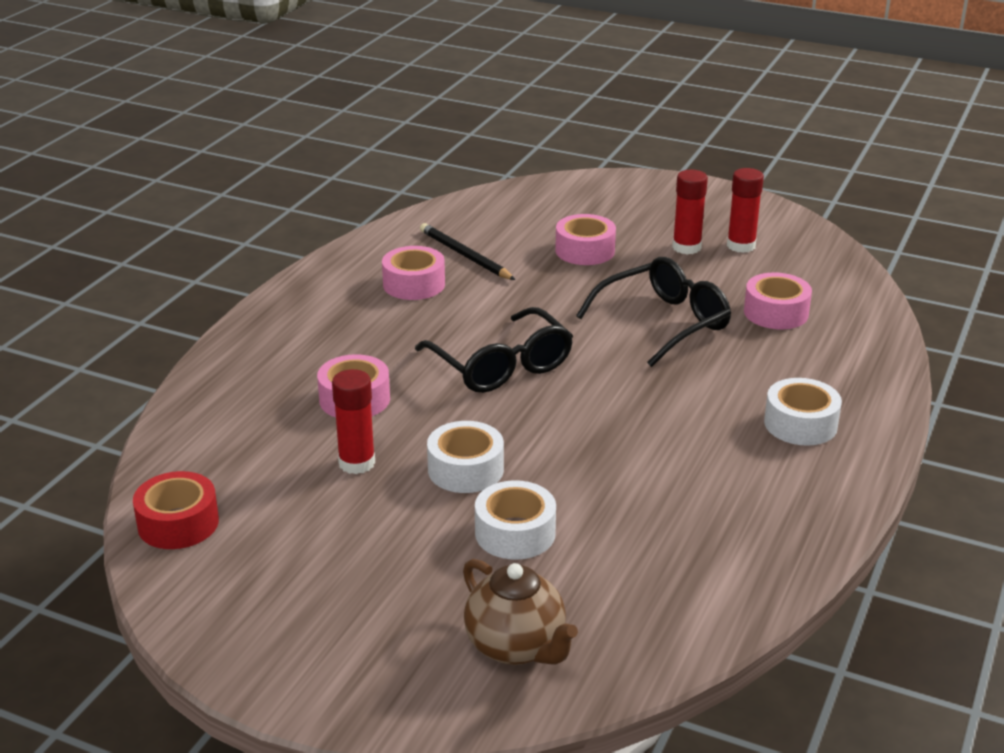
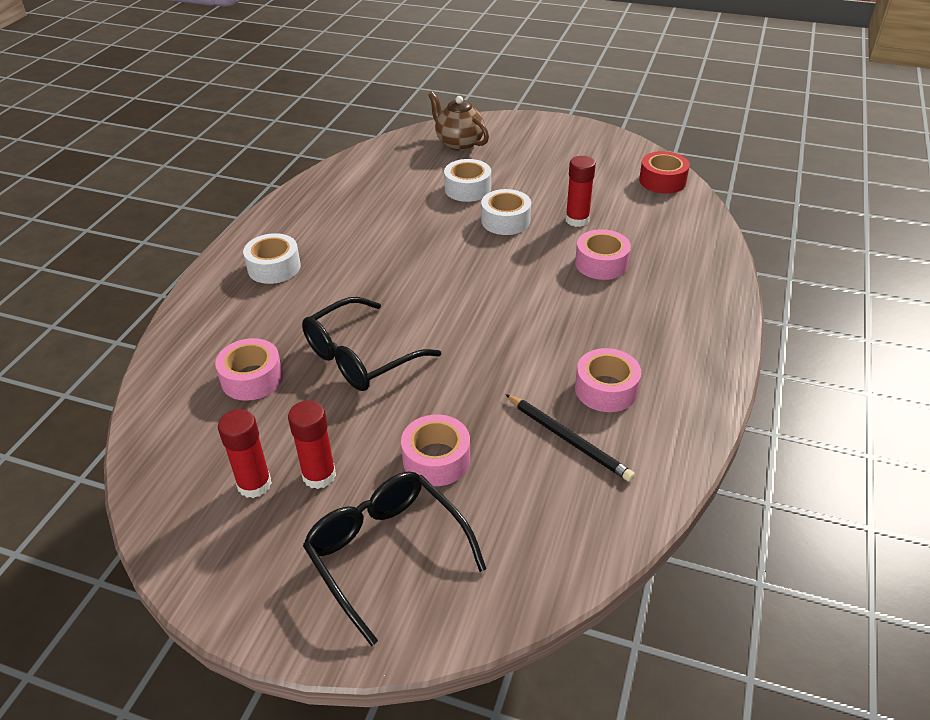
camera: 175 degrees right, 10 degrees up
black glasses [415,307,573,393] -> black glasses moved to [303,472,486,646]

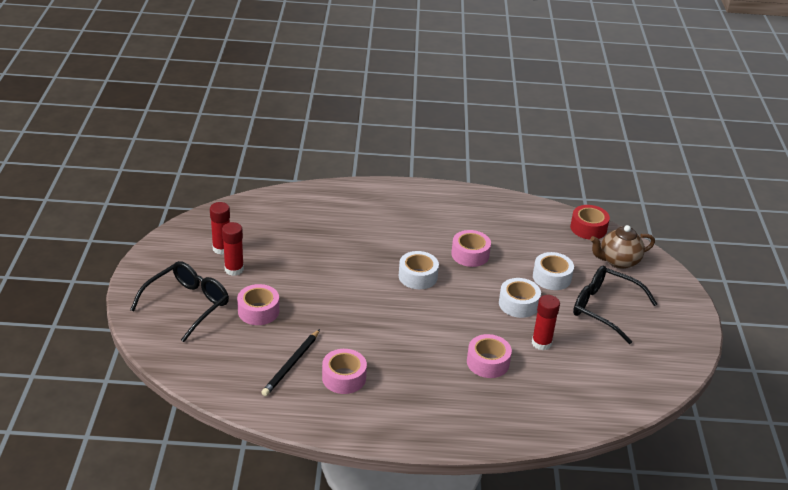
camera: 70 degrees right, 5 degrees down
pink tape [215,338,283,401] -> pink tape moved to [451,230,491,267]
white tape [243,233,301,284] -> white tape moved to [399,251,439,289]
black glasses [302,297,441,391] -> black glasses moved to [573,265,657,344]
brown teapot [428,92,489,151] -> brown teapot turned 135 degrees counterclockwise [590,225,655,269]
red tape [639,151,690,194] -> red tape moved to [570,205,610,240]

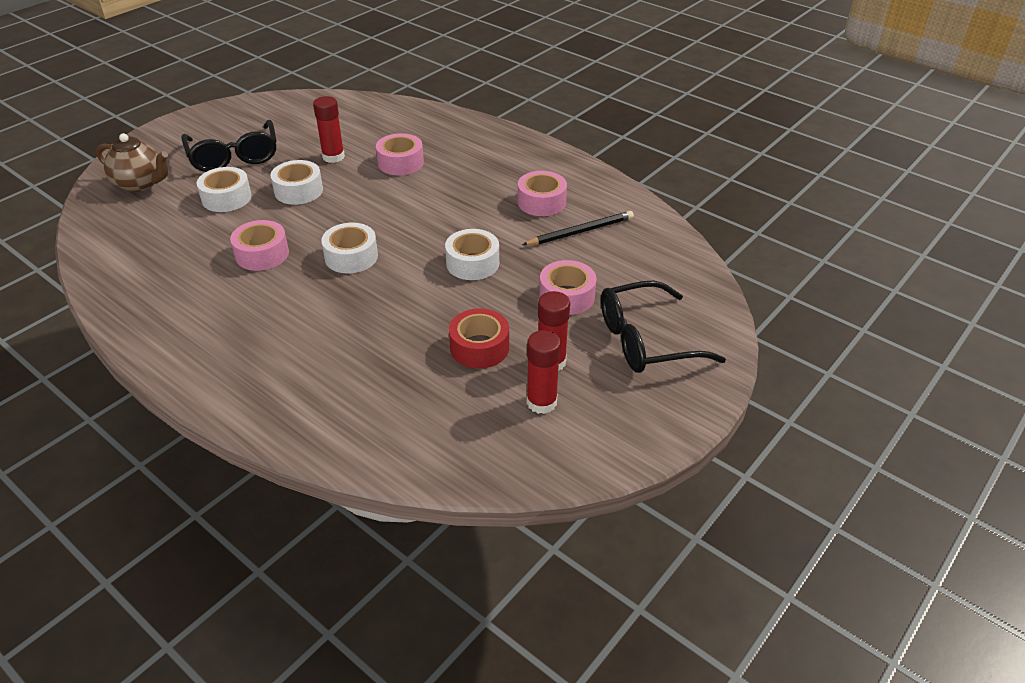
camera: 140 degrees left, 5 degrees up
red tape [570,205,610,240] -> red tape moved to [449,308,509,369]
none -> white tape [445,229,499,280]

